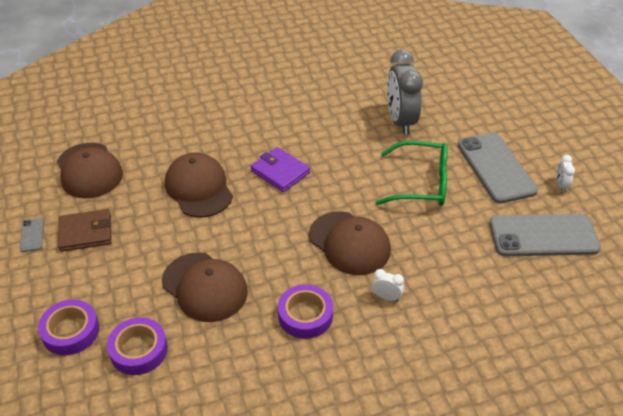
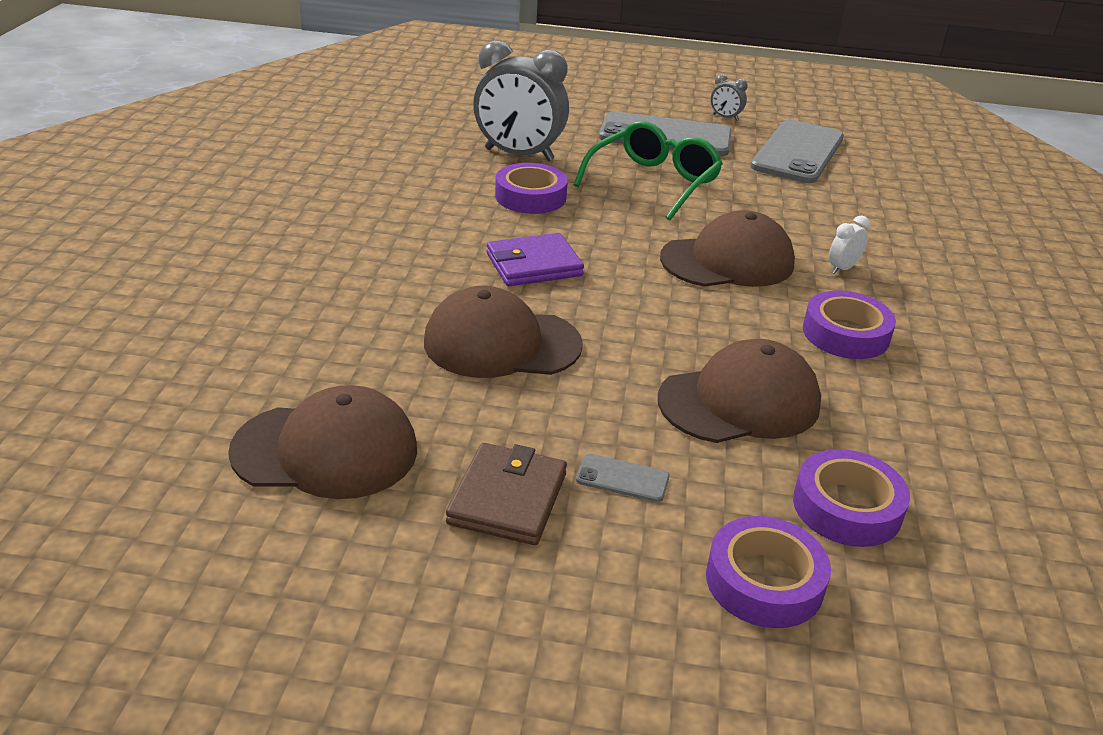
camera: 65 degrees left, 10 degrees down
grey phone [20,218,44,252] -> grey phone moved to [576,454,670,502]
white clock [557,155,575,192] -> grey clock [711,74,748,121]
none -> purple tape [495,163,568,214]

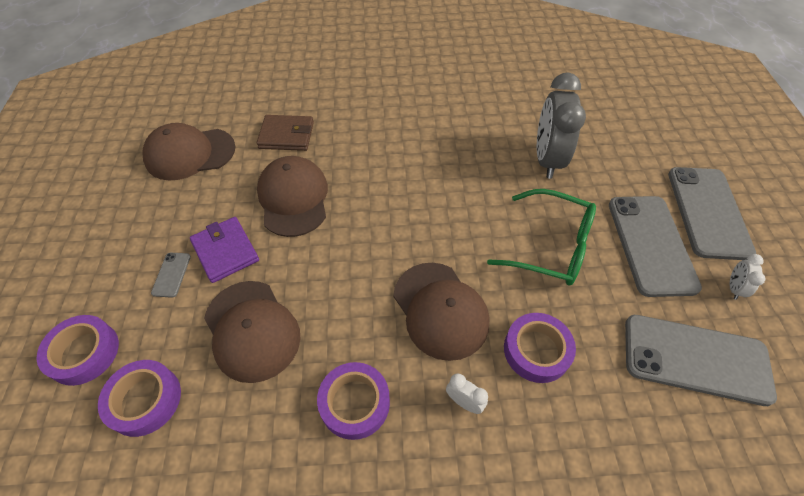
camera: 80 degrees right, 20 degrees up
brown cap [228,385,417,499] -> brown cap turned 90 degrees clockwise [143,123,235,181]
brown wallet [446,443,567,545] -> brown wallet moved to [257,115,314,151]
purple wallet [487,233,584,286] -> purple wallet moved to [190,217,259,283]
purple tape [495,163,568,214] -> purple tape moved to [504,313,576,383]
grey clock [711,74,748,121] -> white clock [729,254,765,300]
none -> grey phone [668,167,756,260]

